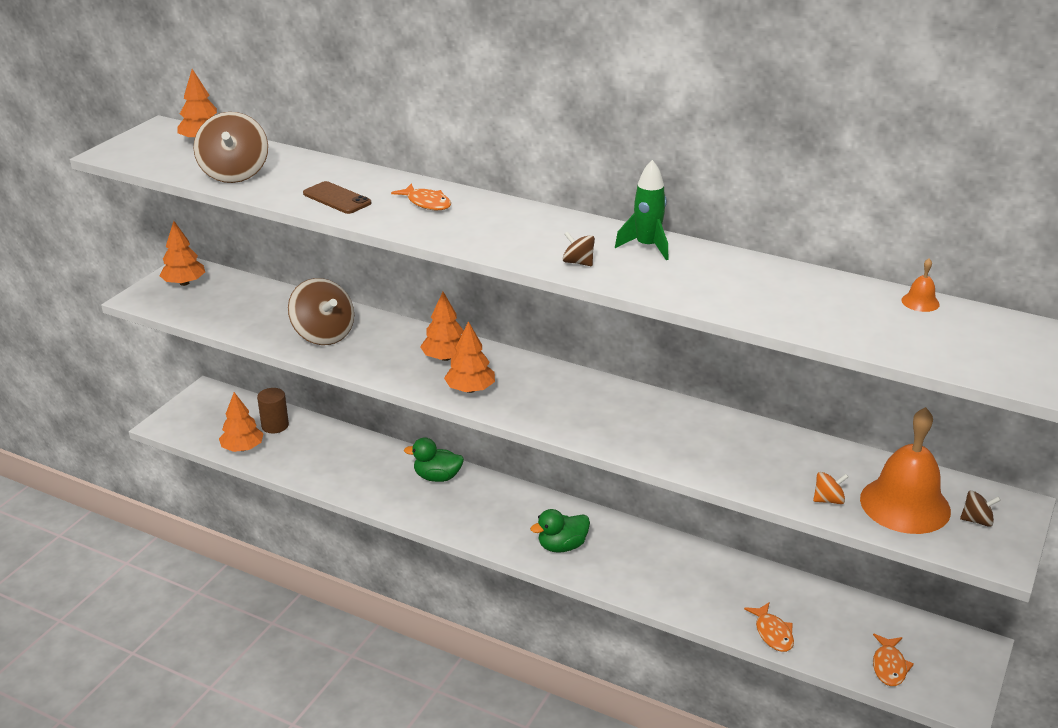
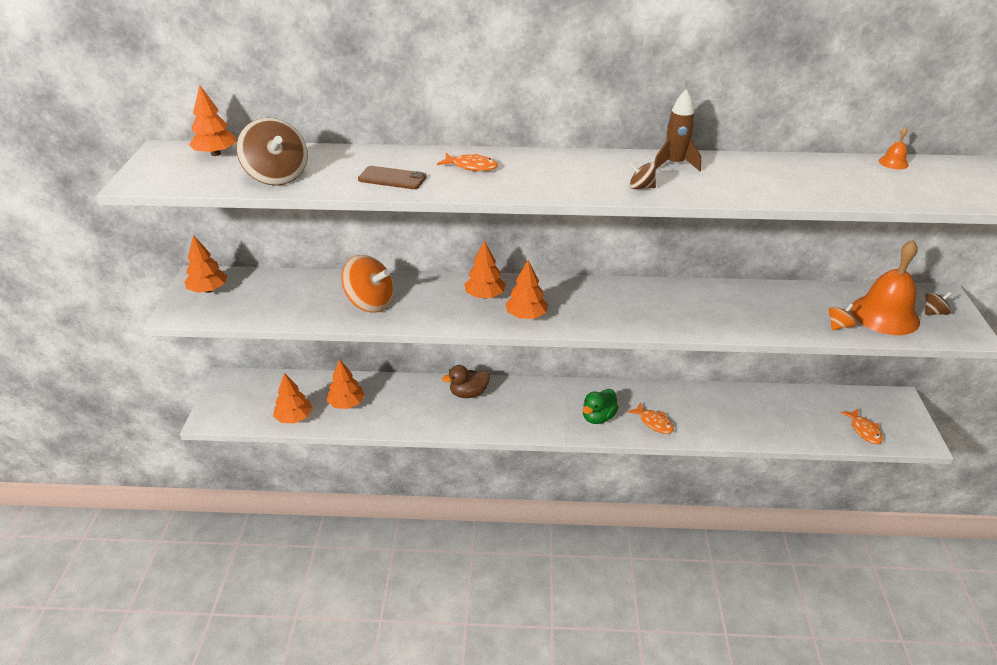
camera: 25 degrees left, 5 degrees up
brown cylinder [257,388,289,433] -> none
brown spinning top [288,278,354,345] -> orange spinning top [341,255,394,313]
green duck [404,437,464,482] -> brown duck [442,365,490,398]
green rocket [615,160,669,260] -> brown rocket [654,89,701,171]
orange fish [744,602,794,652] -> orange fish moved to [627,402,674,434]
none -> orange tree [327,359,365,409]

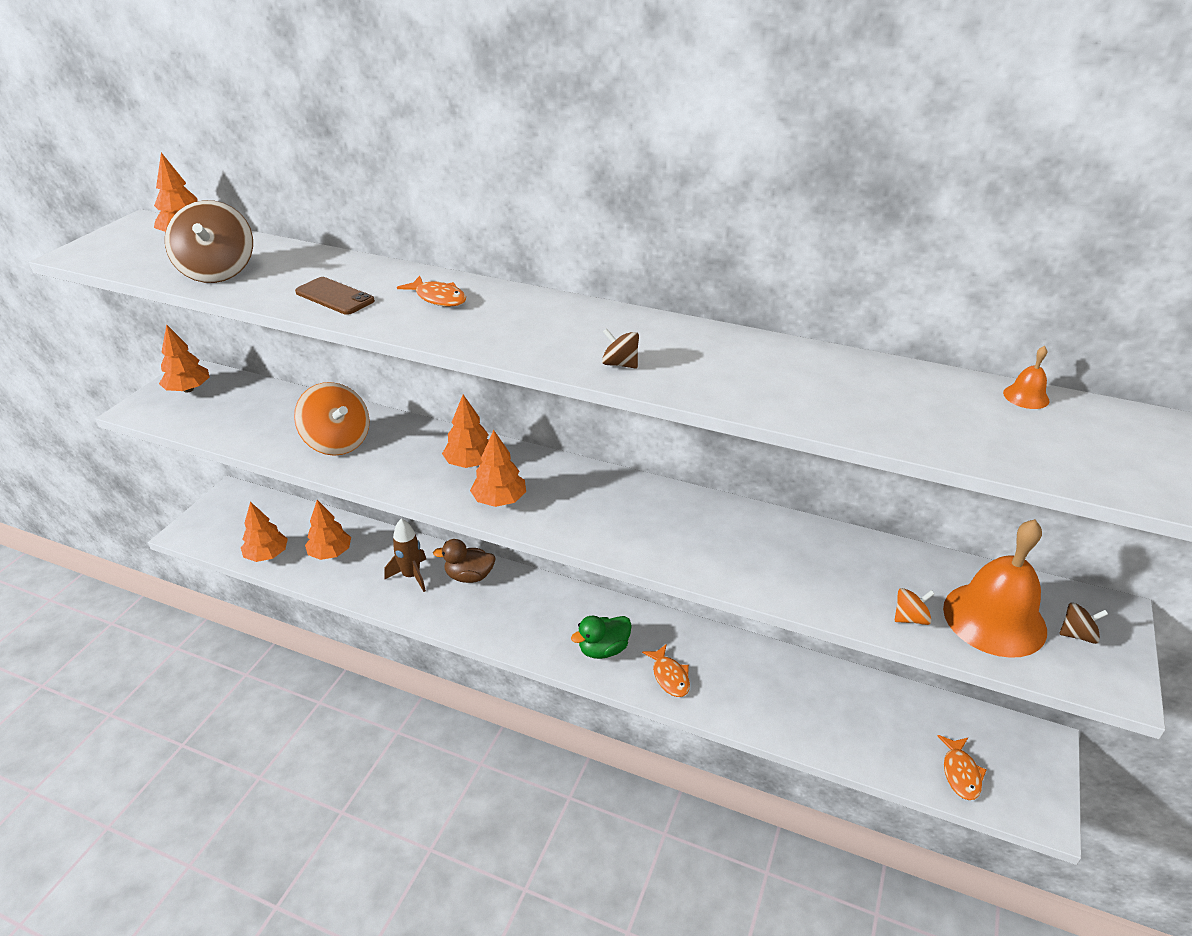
camera: 20 degrees right, 0 degrees up
brown rocket [654,89,701,171] -> brown rocket moved to [384,518,426,592]

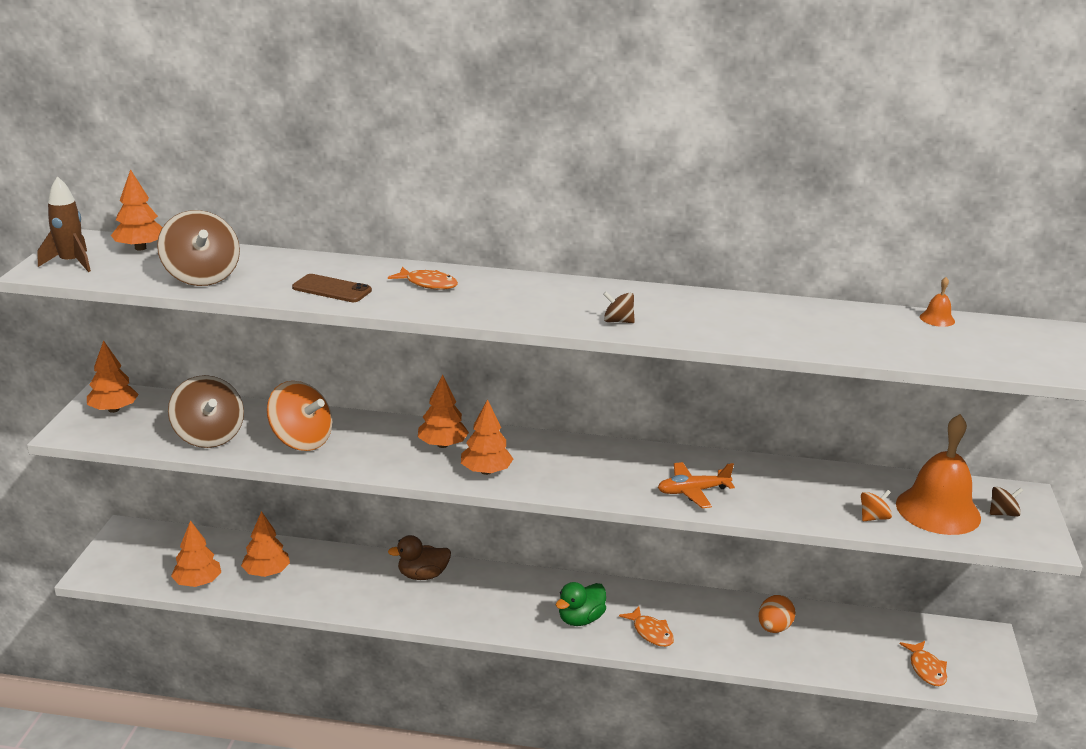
camera: 15 degrees left, 10 degrees down
brown rocket [384,518,426,592] -> brown rocket moved to [37,176,91,272]
none -> brown spinning top [168,375,244,448]
none -> orange plane [658,462,735,508]
none -> orange egg [759,595,796,633]

